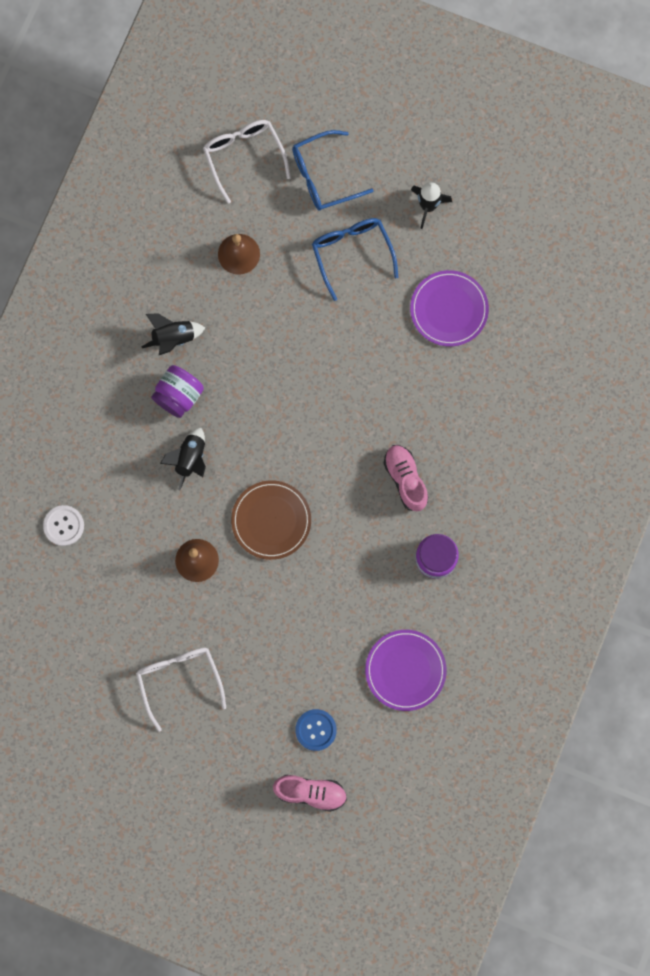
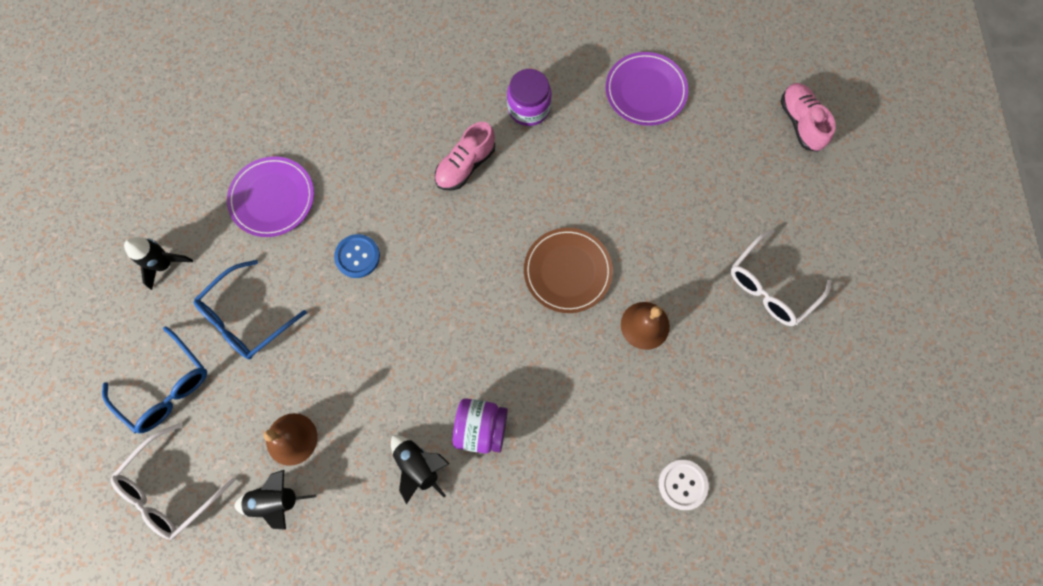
camera: 115 degrees left, 5 degrees down
black rocket [160,428,206,490] -> black rocket moved to [234,470,316,530]
blue button [295,709,337,751] -> blue button moved to [334,234,380,278]

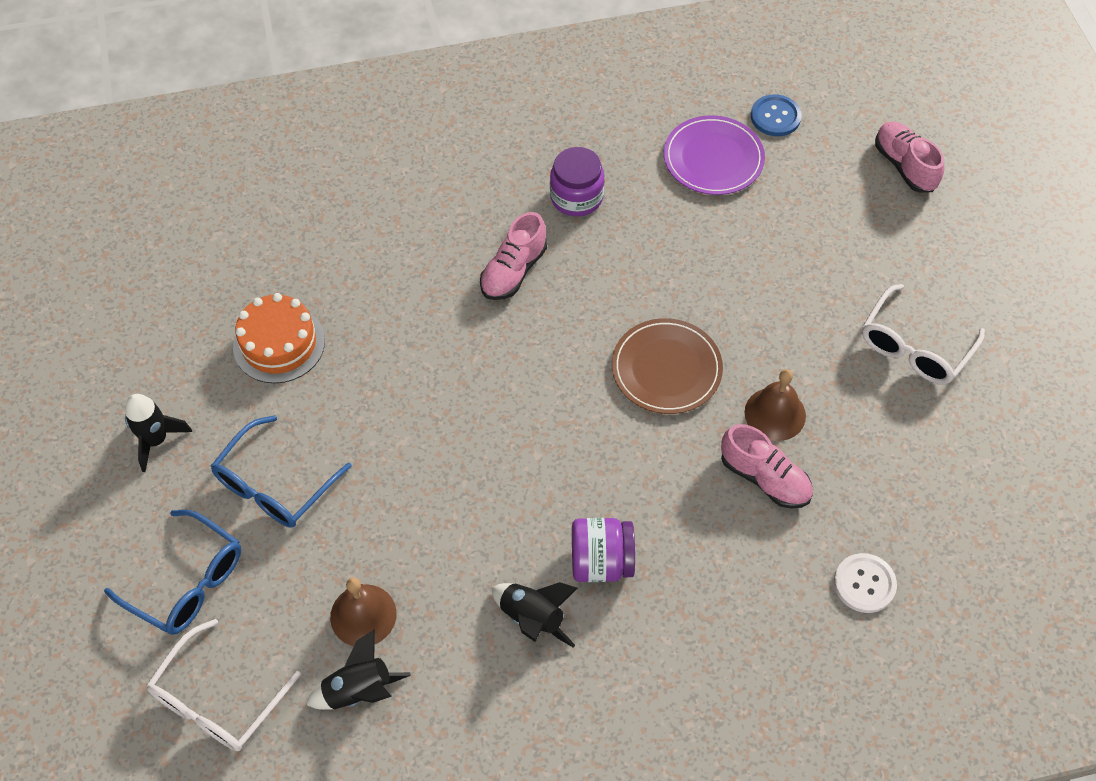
camera: 10 degrees left, 15 degrees down
purple plate [227,156,314,237] -> orange cake [233,293,325,383]
blue button [334,234,380,278] -> blue button moved to [751,94,802,136]
none -> pink shoe [721,424,813,509]

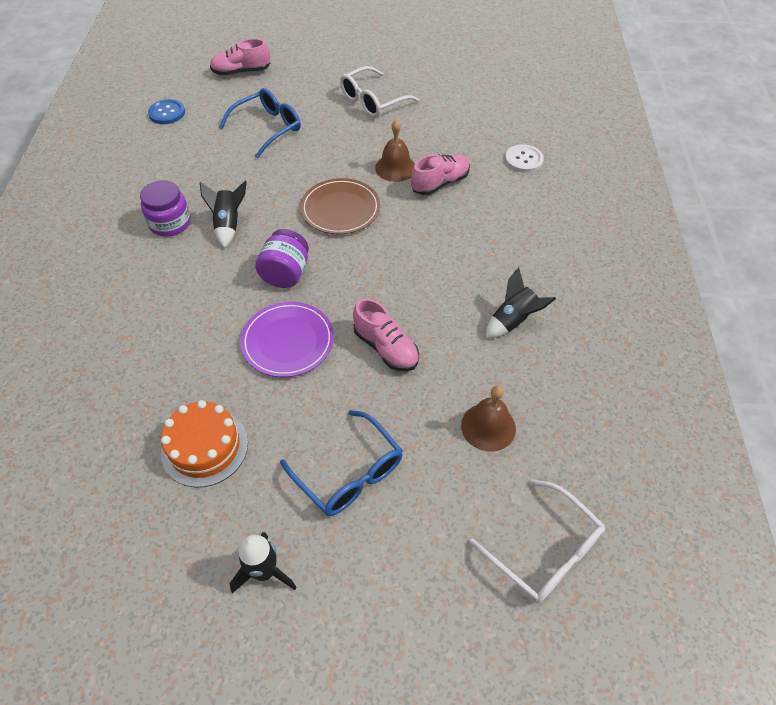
camera: 75 degrees left, 5 degrees down
blue glasses [104,510,241,635] -> blue glasses moved to [219,88,301,158]
black rocket [306,629,411,710] -> black rocket moved to [200,181,247,248]
pink shoe [480,212,547,300] -> pink shoe moved to [353,298,419,371]
purple jar [572,518,635,582] -> purple jar moved to [255,229,309,288]
purple plate [664,115,765,195] -> purple plate moved to [240,302,334,377]
white glasses [862,284,985,384] -> white glasses turned 90 degrees clockwise [340,66,420,117]

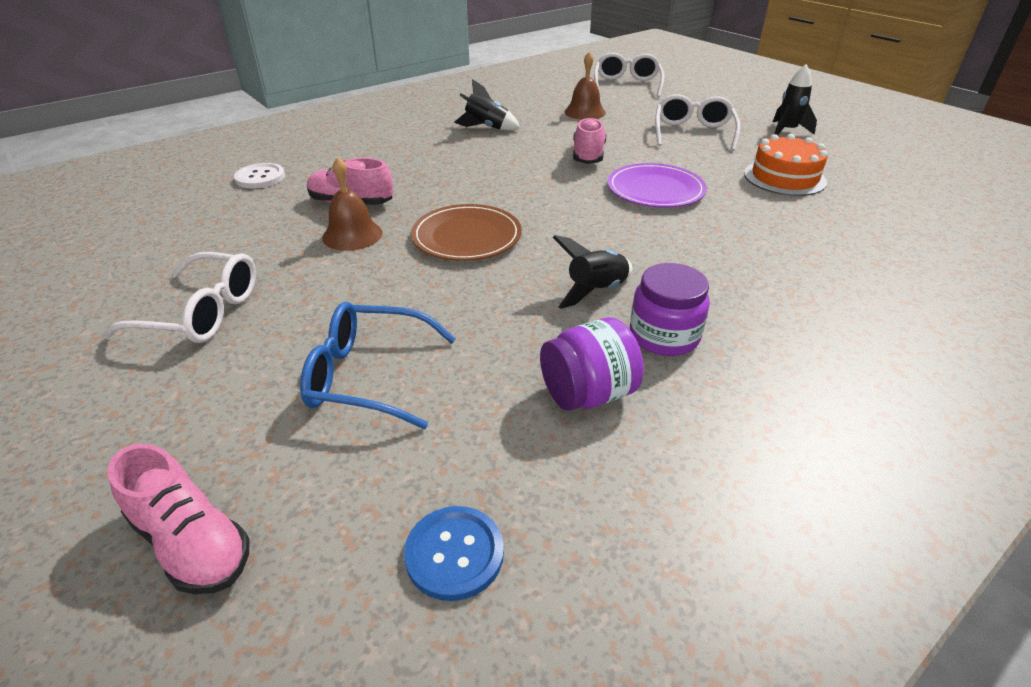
camera: 130 degrees left, 15 degrees down
purple jar [255,229,309,288] -> purple jar moved to [540,317,644,411]
blue glasses [280,410,403,516] -> white glasses [655,94,741,151]

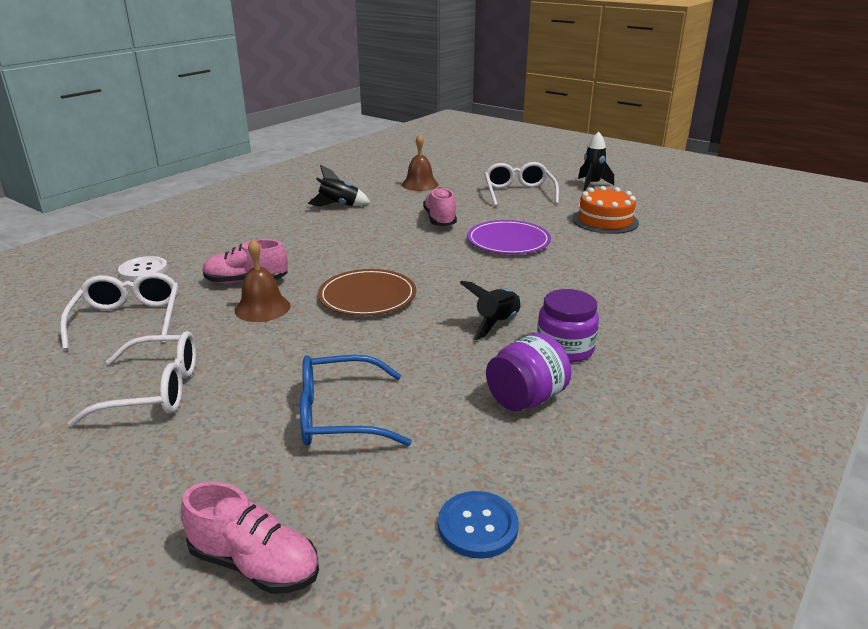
camera: 15 degrees left, 10 degrees down
white glasses [594,53,664,97] -> white glasses moved to [60,272,178,350]

